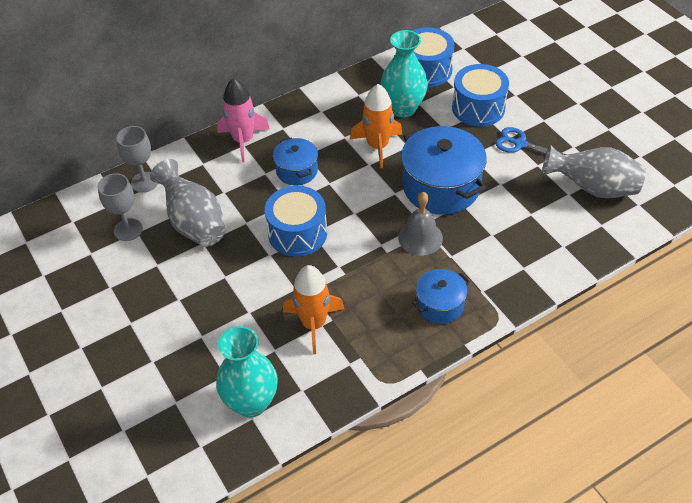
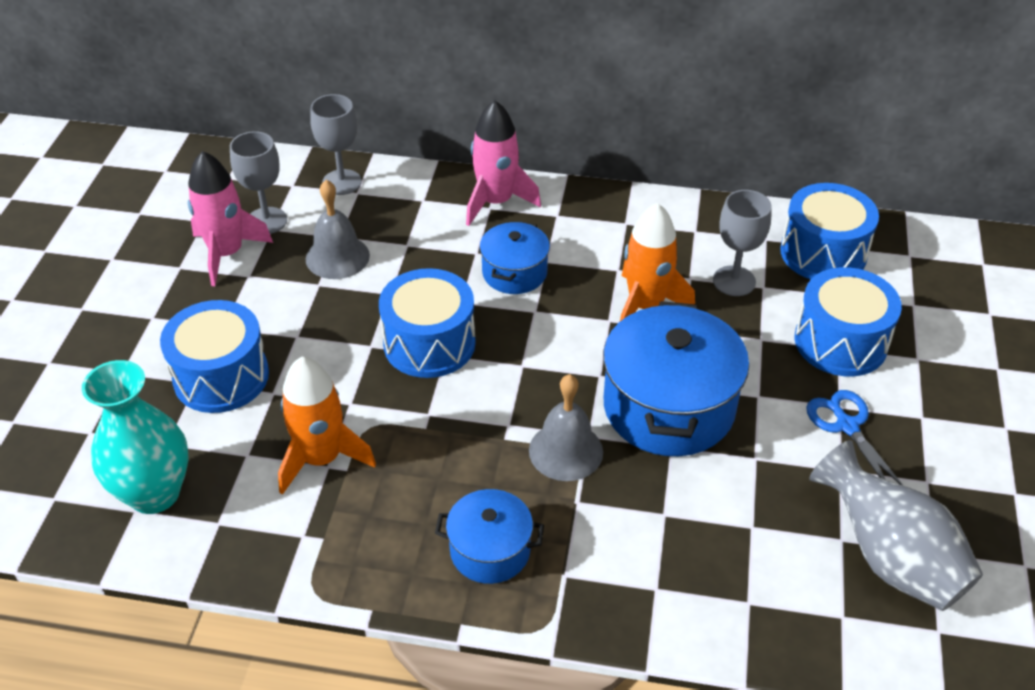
camera: 40 degrees right, 5 degrees down
grey vase [150,159,225,247] -> grey bell [306,180,370,279]
turquoise vase [381,30,428,117] -> grey goblet [713,190,772,296]
none -> blue drum [160,300,269,413]
none -> pink rocket [188,151,273,286]

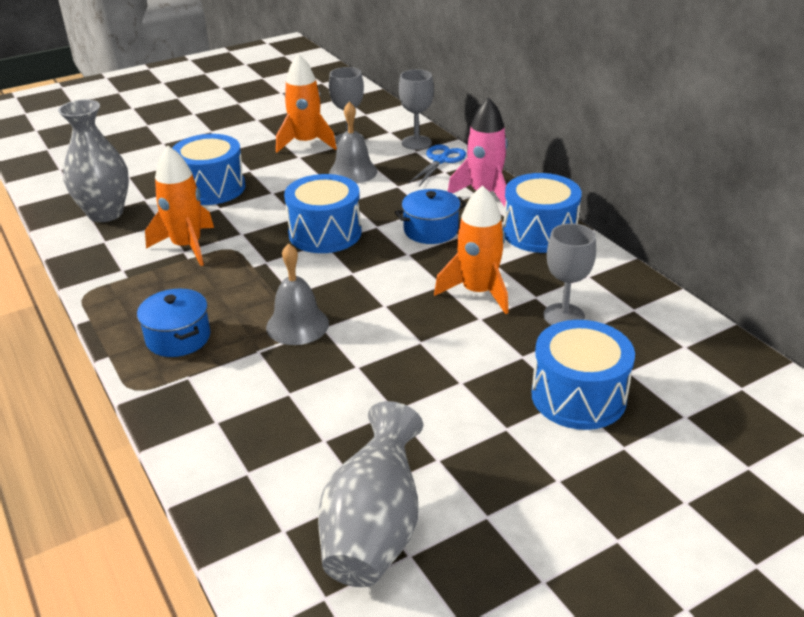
camera: 50 degrees right, 10 degrees down
turquoise vase [82,360,189,514] -> grey vase [58,99,129,222]
pink rocket [188,151,273,286] -> orange rocket [276,54,337,153]
blue pot [603,301,749,456] -> none
blue drum [780,183,879,279] -> blue drum moved to [503,173,582,253]
blue scissors [806,390,904,486] -> blue scissors moved to [409,145,466,186]

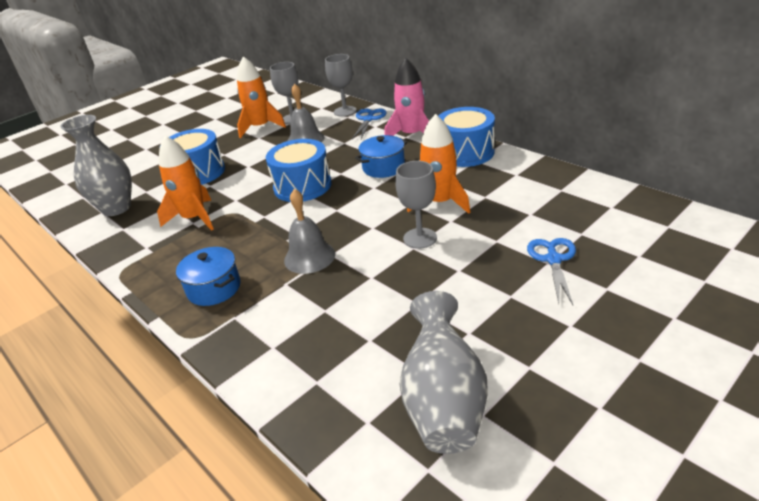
camera: 10 degrees left, 0 degrees up
blue drum [532,320,635,430] -> blue scissors [527,238,576,305]
grey goblet [544,223,596,325] -> grey goblet moved to [395,161,437,249]

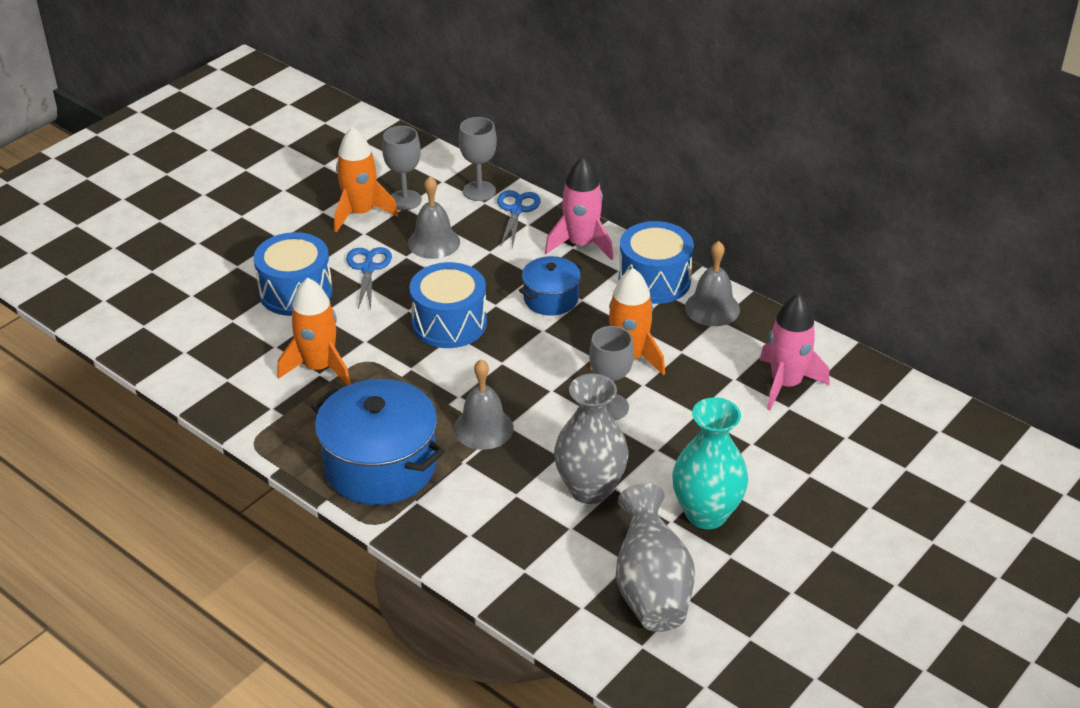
camera: 10 degrees left, 5 degrees up
grey vase [60,115,132,216] -> grey vase moved to [554,373,629,504]
blue pot [176,247,241,306] -> blue pot [311,379,445,505], size x1.81
blue scissors [527,238,576,305] -> blue scissors moved to [346,247,392,310]
none -> turquoise vase [672,397,748,529]
none -> grey bell [685,241,740,326]
none -> pink rocket [760,294,830,410]

